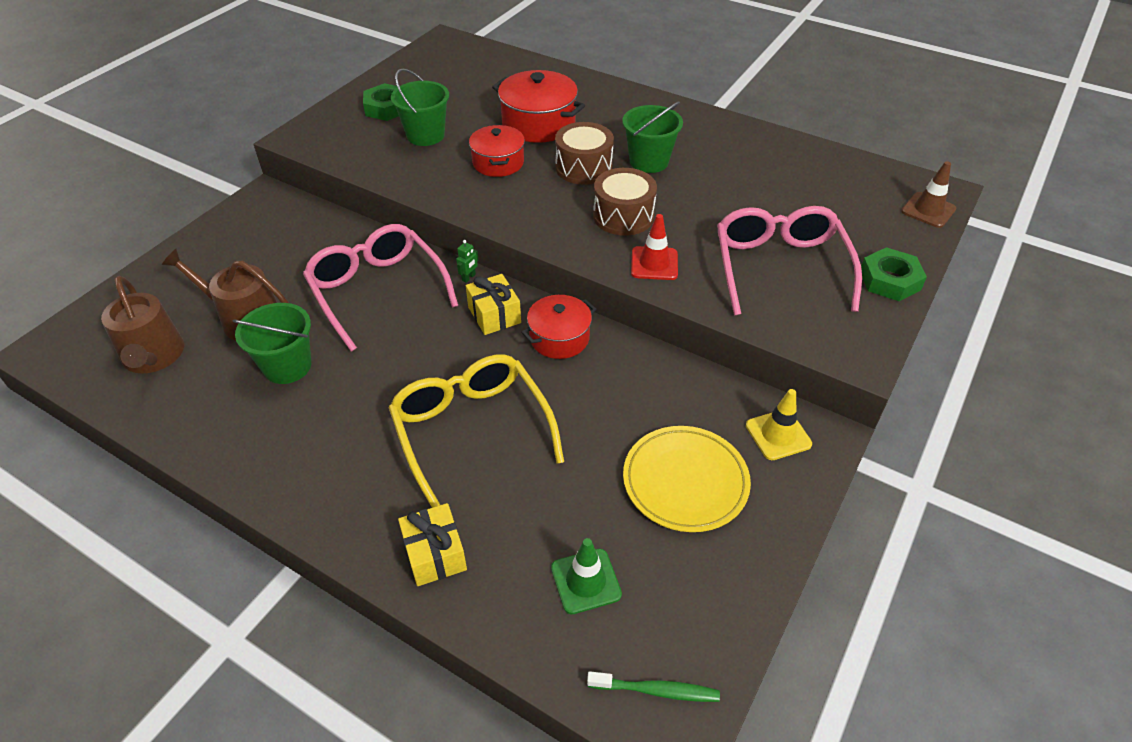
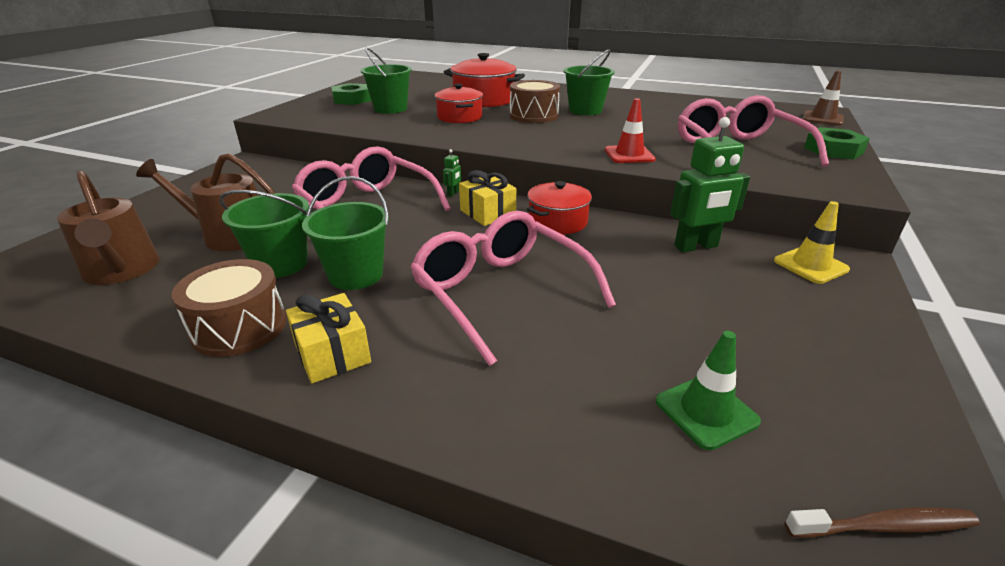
camera: 10 degrees left, 15 degrees down
yellow glasses [389,354,564,508] -> pink glasses [410,211,616,366]
yellow gift [398,503,467,586] -> yellow gift moved to [286,293,371,383]
green toothbrush [587,671,720,702] -> brown toothbrush [785,507,980,538]
brown drum [593,168,657,236] -> brown drum moved to [172,259,286,357]
yellow plate [623,426,751,532] -> none
none -> green bucket [302,176,389,290]
none -> green robot [670,117,750,252]

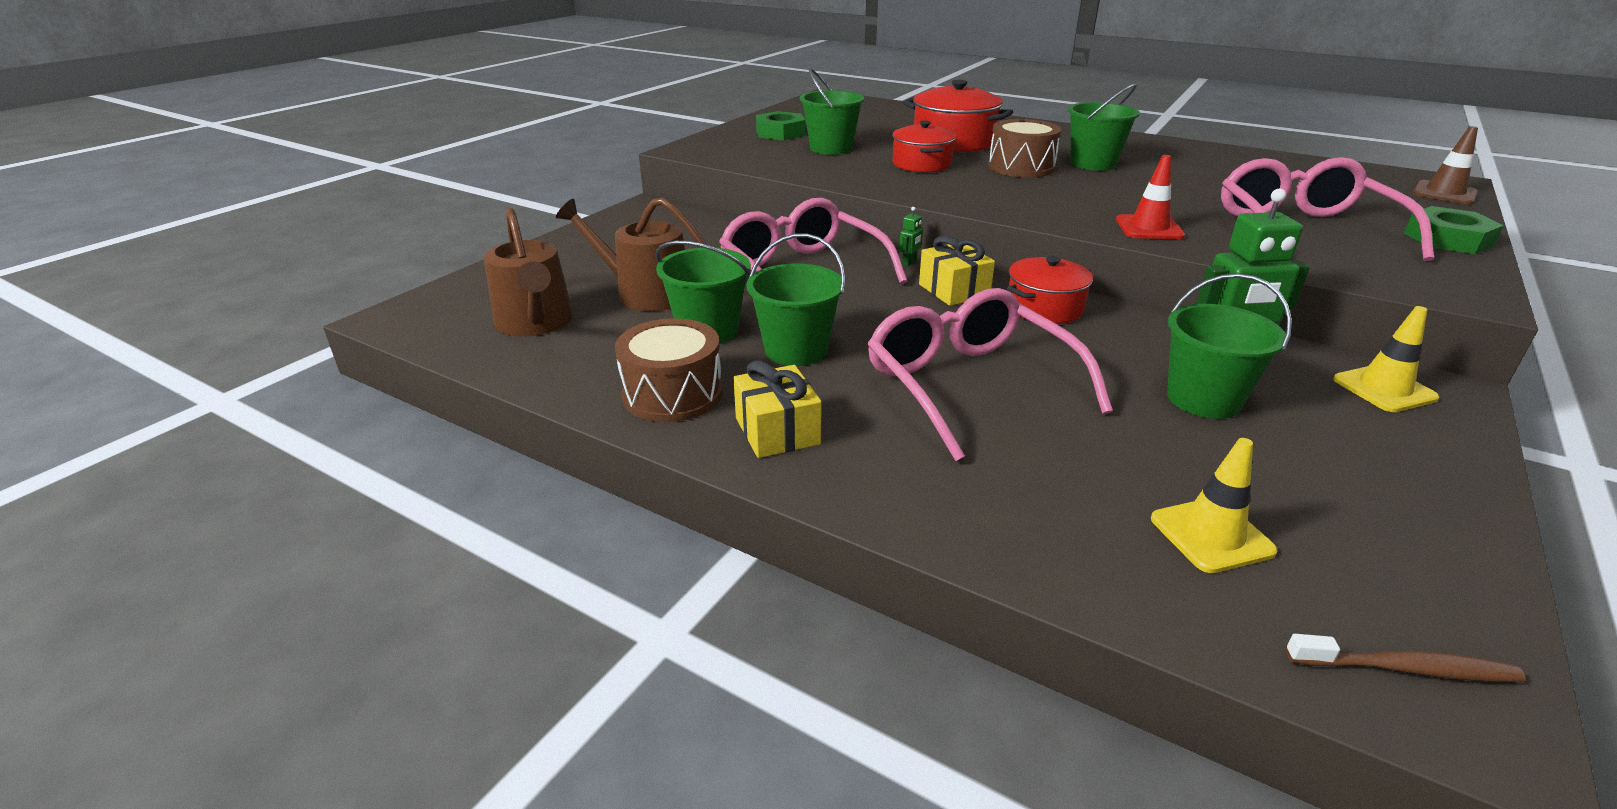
camera: 10 degrees right, 0 degrees up
green traffic cone [656,331,761,450] -> yellow traffic cone [1151,438,1278,573]
none -> green bucket [1167,273,1292,419]

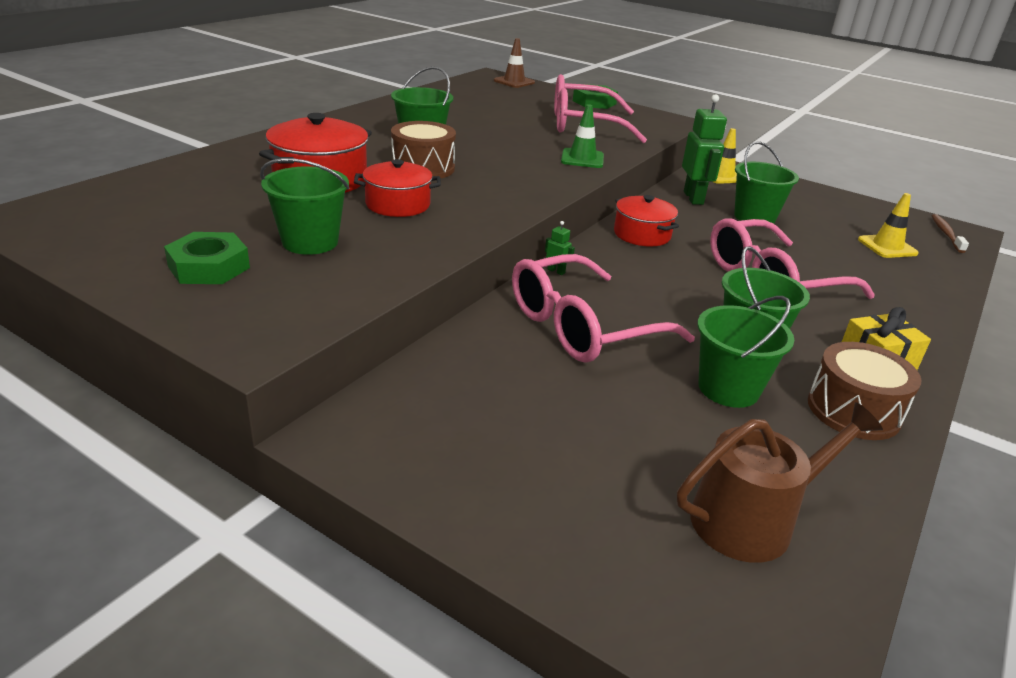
camera: 90 degrees left, 0 degrees up
brown watering can [556,197,706,311] -> none
yellow gift [919,235,995,306] -> none
red traffic cone [1116,155,1185,239] -> green traffic cone [561,104,604,168]

